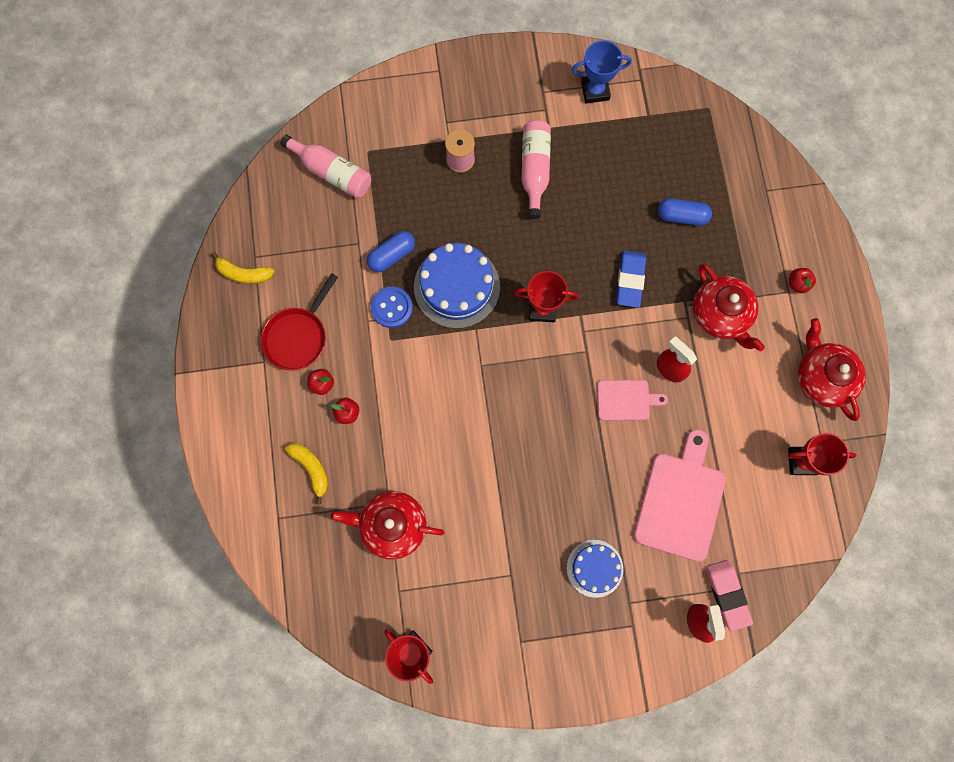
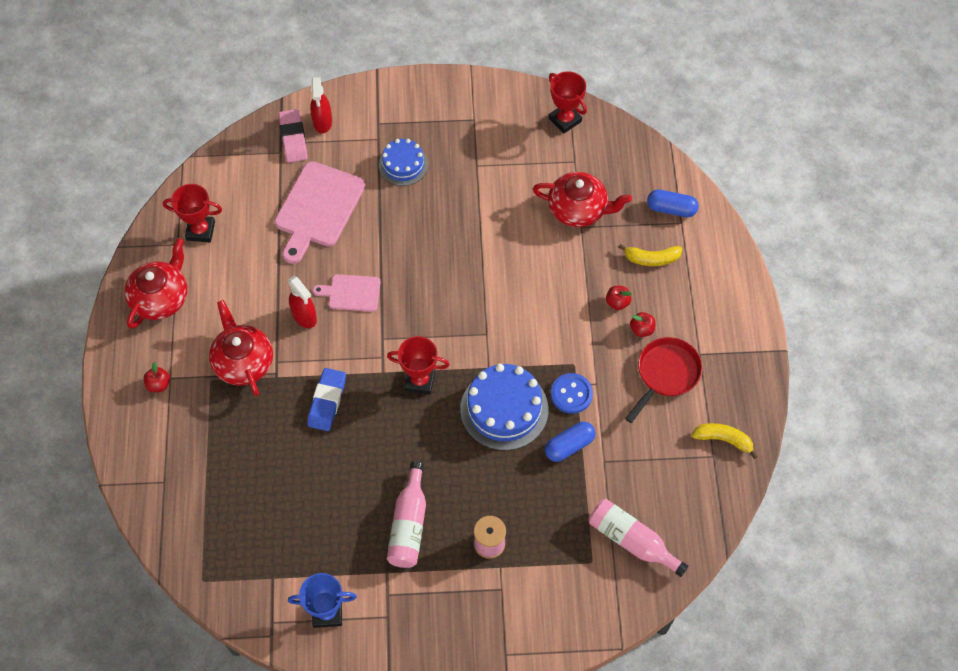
camera: 175 degrees left, 15 degrees down
yellow banana [285,443,328,505] -> yellow banana turned 60 degrees counterclockwise [619,244,682,266]
blue capsule [658,198,712,226] -> blue capsule moved to [647,190,699,217]
red teapot [798,318,866,421] -> red teapot turned 135 degrees counterclockwise [124,238,187,329]

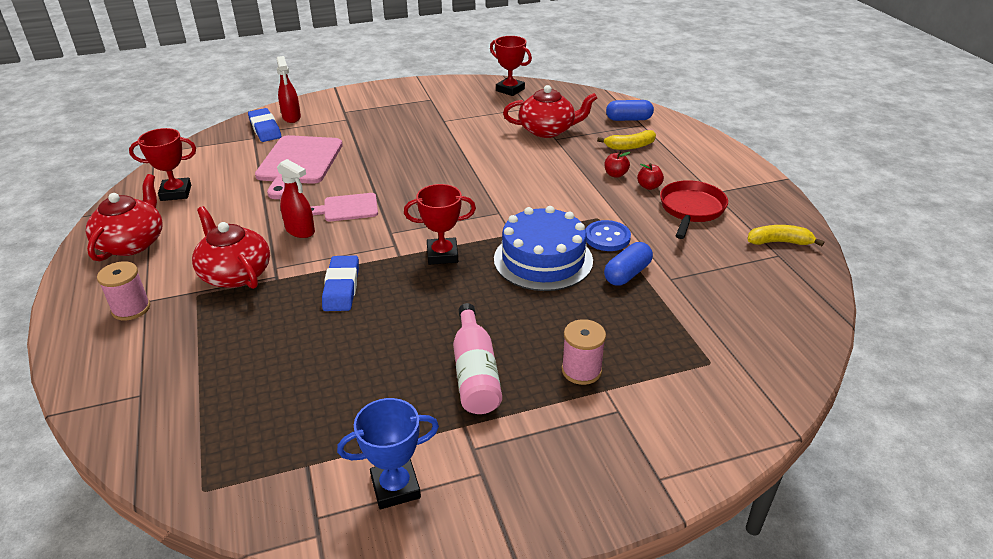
camera: 15 degrees left, 25 degrees down
red apple [144,362,170,392] -> pink spool [97,261,150,321]
pink eraser [278,109,308,163] -> blue eraser [248,108,281,142]
blue cake [379,139,428,186] -> none
pink bottle [588,499,689,577] -> none

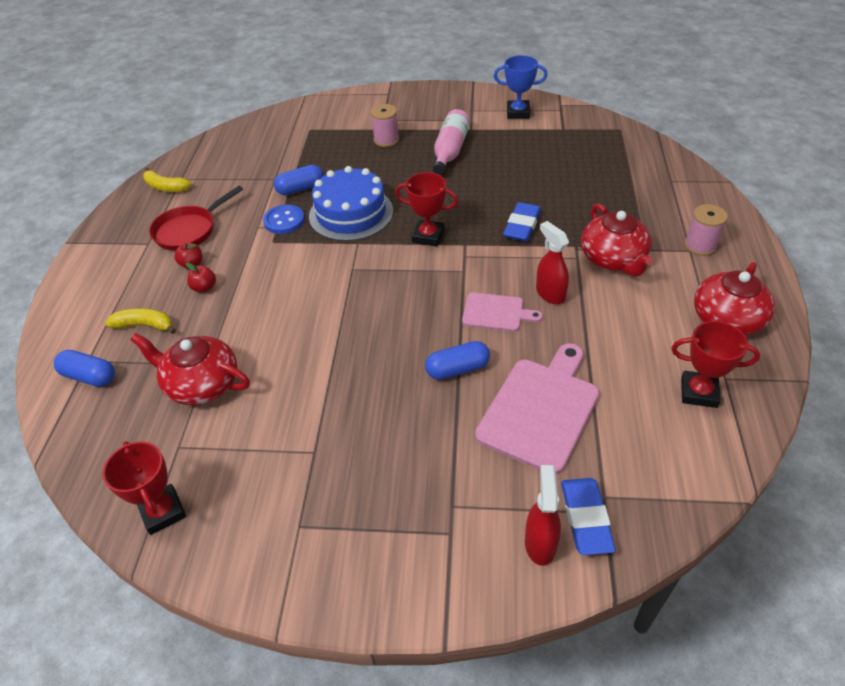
camera: 155 degrees left, 10 degrees up
none -> blue capsule [425,341,490,380]

